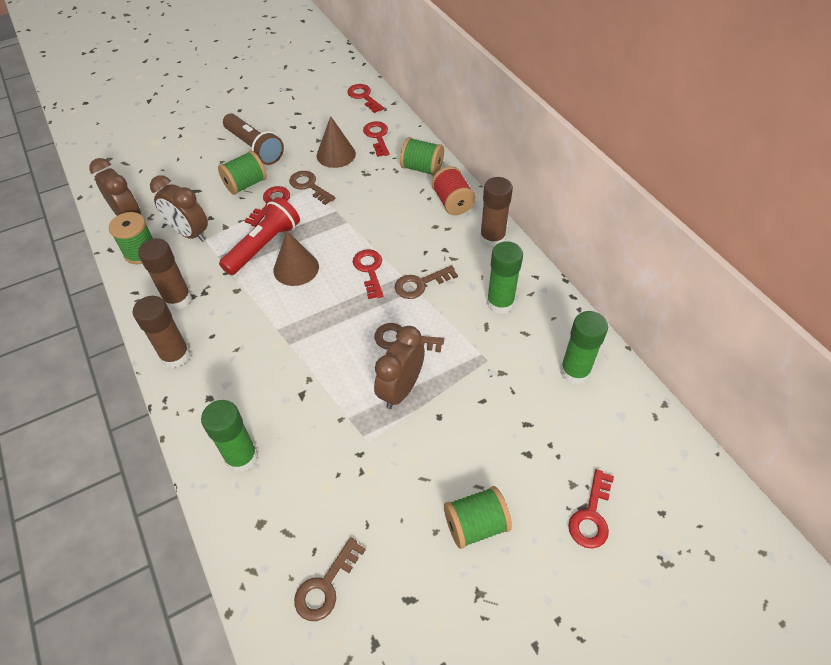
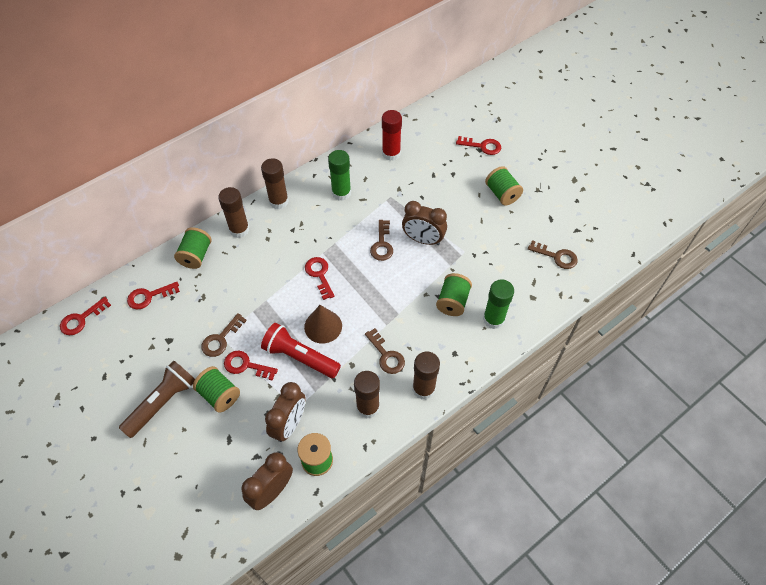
camera: 100 degrees left, 5 degrees up
brown cone [317,116,356,168] -> none
red key [353,249,384,299] -> red key turned 90 degrees clockwise [305,257,335,300]
brown key [395,265,458,299] -> brown key moved to [365,328,405,374]
red spool [432,166,475,215] -> brown glue stick [218,187,249,238]
green glue stick [560,311,608,384] -> red glue stick [382,110,402,161]
none -> green spool [436,273,472,316]

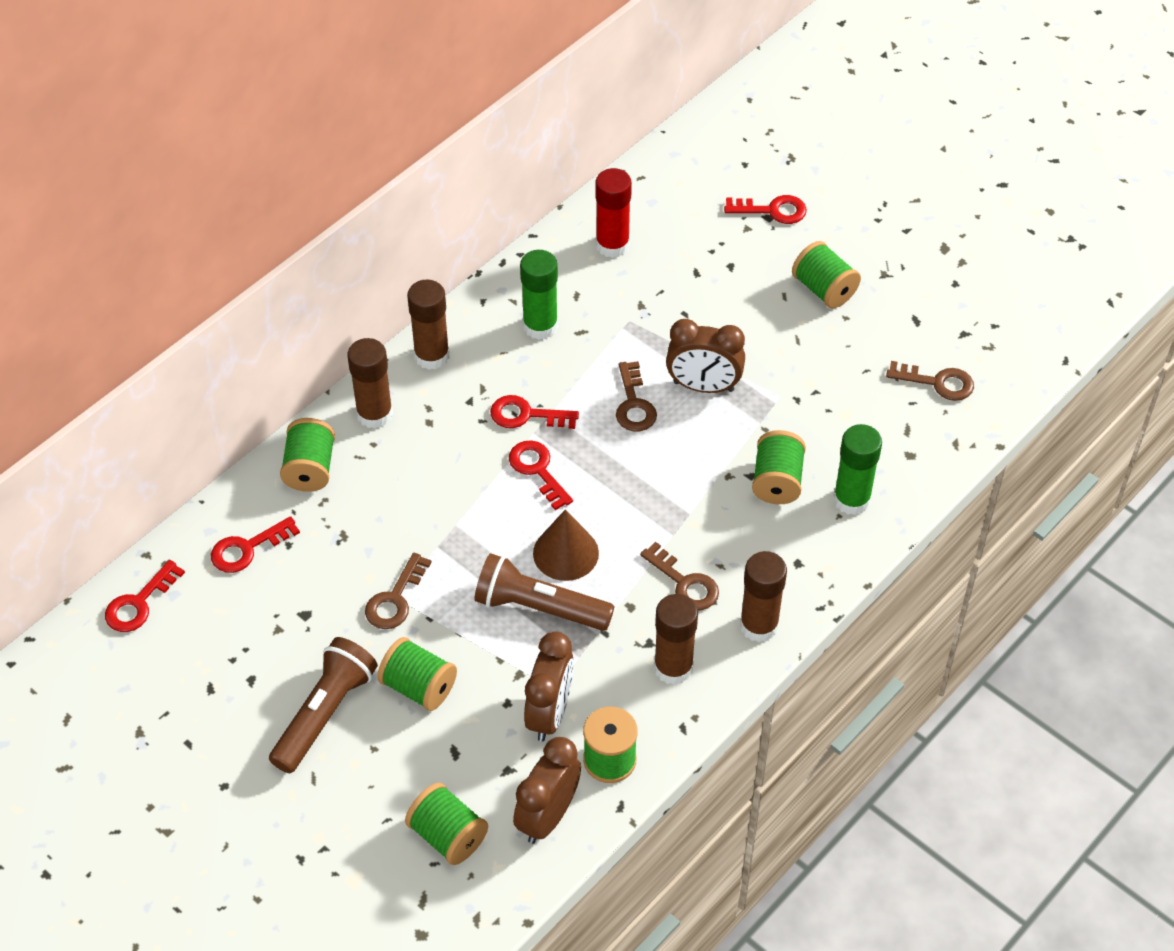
camera: 10 degrees left, 5 degrees down
red key [224,351,278,381] -> red key moved to [490,395,579,429]
red flashlight [261,323,341,378] -> brown flashlight [474,553,614,631]
none -> green spool [405,783,488,865]

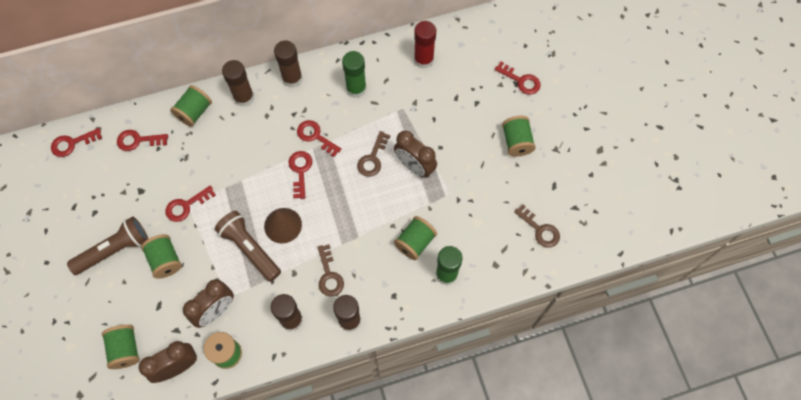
camera: 30 degrees right, 15 degrees up
brown key [365,553,432,629] -> red key [166,185,216,222]

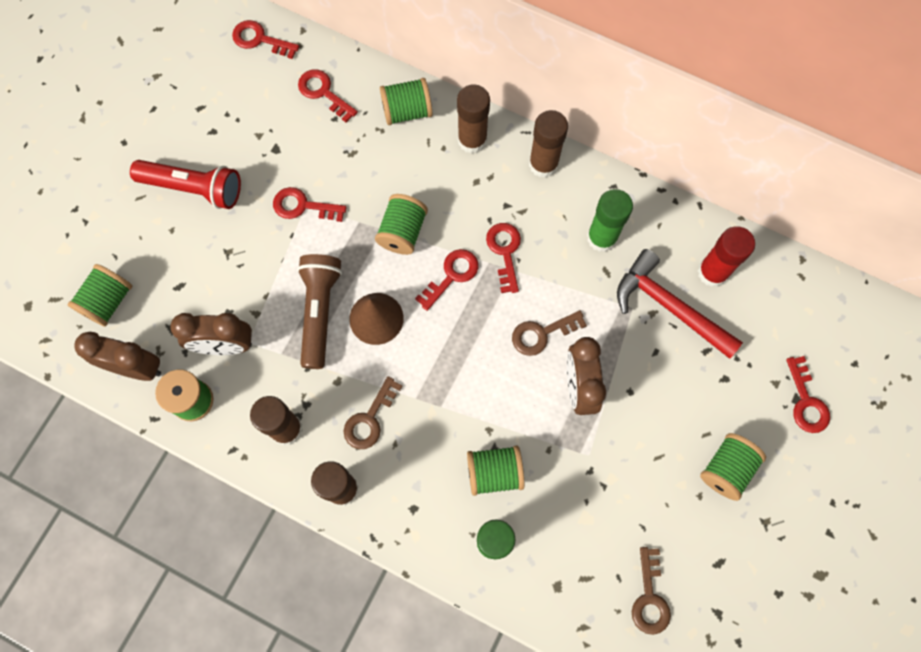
camera: 45 degrees right, 5 degrees up
brown flashlight [67,217,148,275] -> red flashlight [130,160,241,209]
green spool [141,234,182,279] -> green spool moved to [375,194,428,255]
none -> red hammer [617,249,743,359]

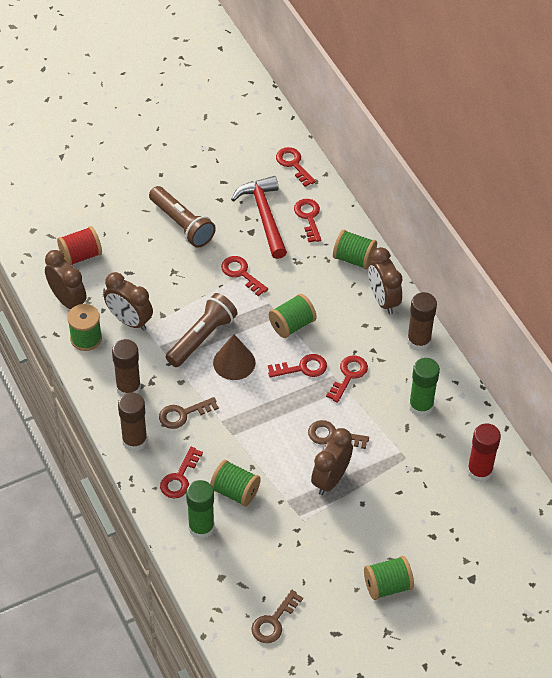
camera: 35 degrees right, 20 degrees down
green spool [68,264,132,327] -> red spool [57,226,102,265]
red flashlight [130,160,241,209] -> brown flashlight [149,186,216,248]
brown glue stick [457,84,490,154] -> brown clock [368,247,402,314]
red hammer [617,249,743,359] -> red hammer moved to [231,176,287,259]
red key [786,356,830,433] -> red key moved to [160,447,203,498]

